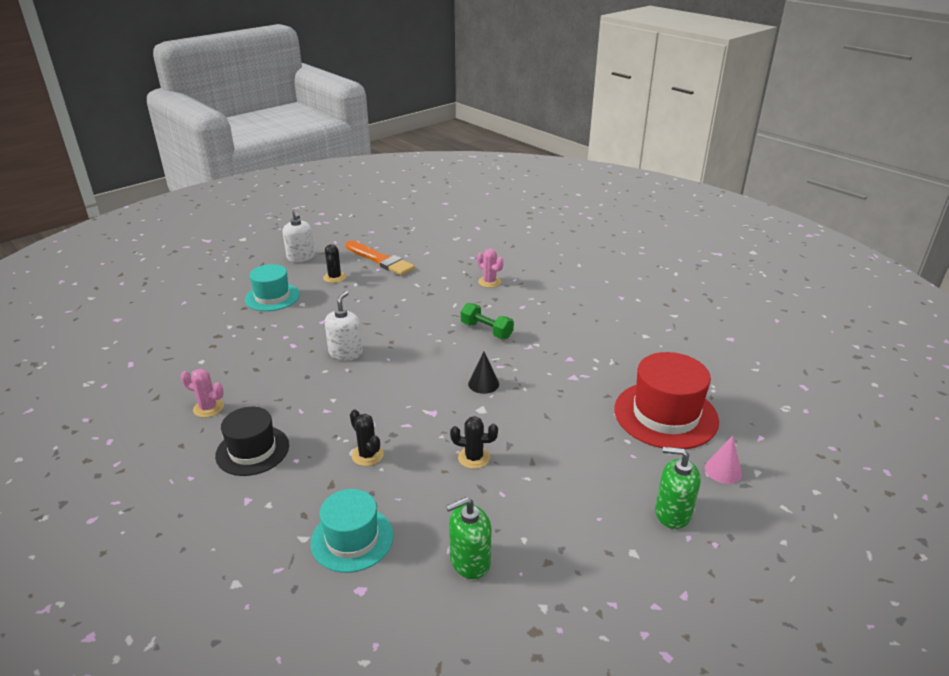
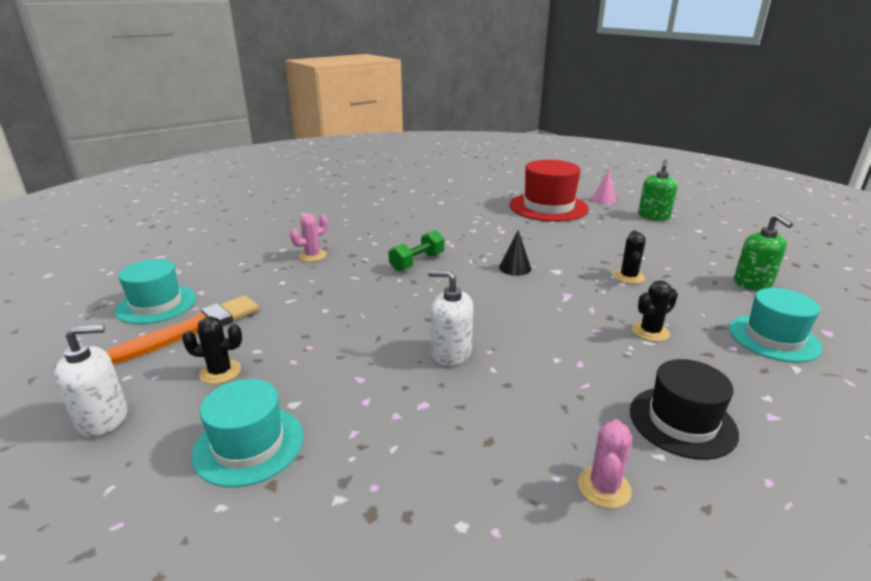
camera: 85 degrees left, 5 degrees down
none -> turquoise hat [115,259,196,324]

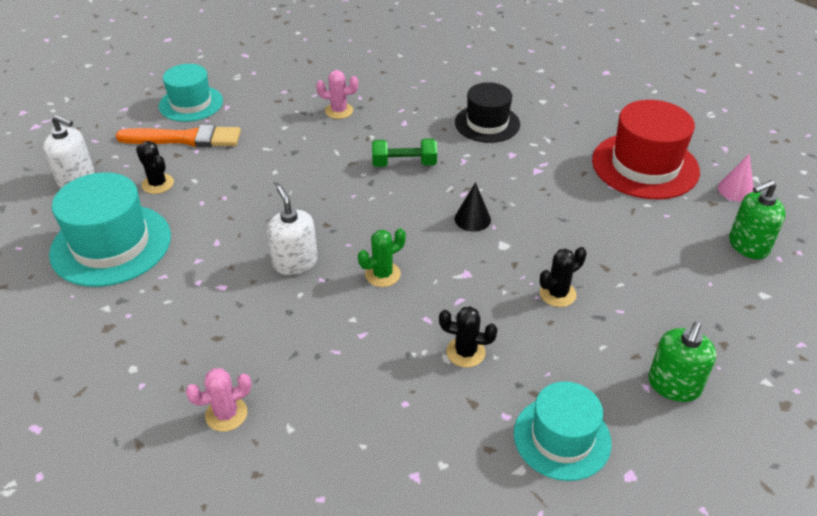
camera: 45 degrees right, 15 degrees up
turquoise hat [192,379,303,487] -> turquoise hat [49,172,171,287], size x1.52
black hat [630,359,739,460] -> black hat moved to [455,82,520,143]
none -> green cactus [358,228,406,287]

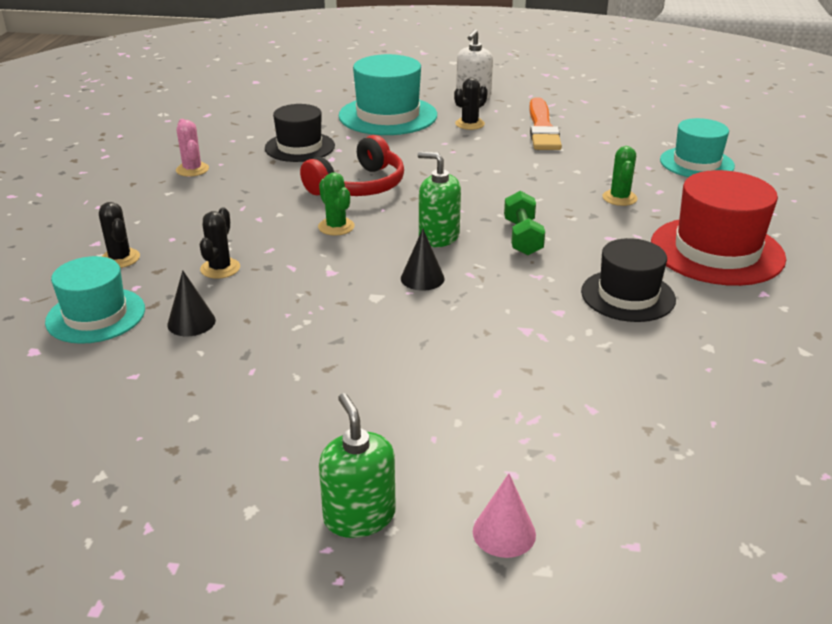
camera: 90 degrees right, 10 degrees down
turquoise hat [159,64,223,122] -> turquoise hat moved to [660,118,735,177]
white soap dispenser [267,186,318,275] -> red headphones [300,135,404,196]
pink cactus [316,70,358,119] -> green cactus [603,146,638,206]
black cactus [540,247,587,307] -> black cactus moved to [99,202,140,268]
red hat [592,100,700,199] -> red hat moved to [651,170,786,286]
green soap dispenser [648,322,717,402] -> green soap dispenser moved to [418,152,461,247]
none -> black cone [167,270,216,336]
none -> black hat [265,104,335,162]

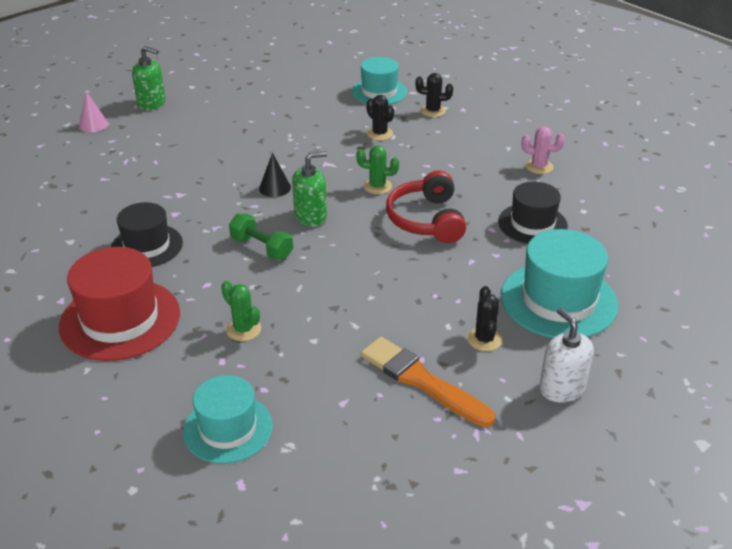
camera: 130 degrees right, 5 degrees up
black cone [167,270,216,336] -> none

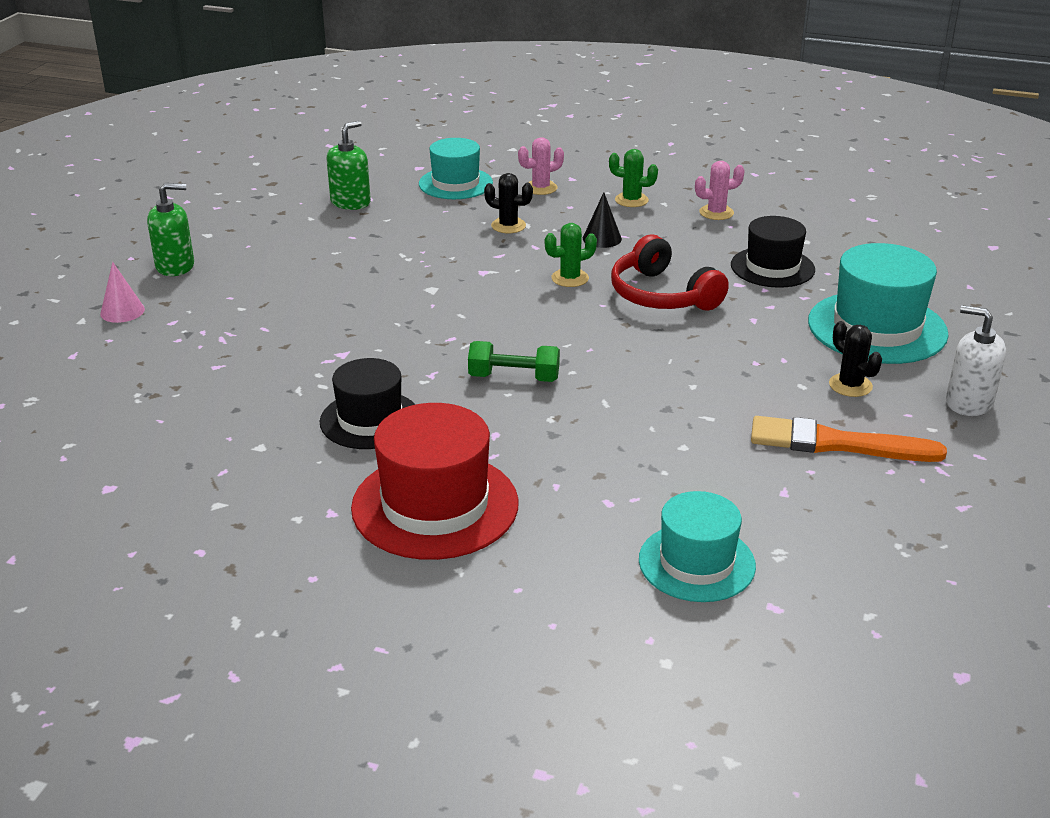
camera: 30 degrees left, 5 degrees down
green cactus [221,281,261,341] -> green cactus moved to [609,149,658,207]
black cone [259,153,291,197] -> black cone moved to [583,192,622,248]
green soap dispenser [292,151,327,227] -> green soap dispenser moved to [327,121,371,210]
black cactus [415,73,453,117] -> pink cactus [518,137,564,195]

